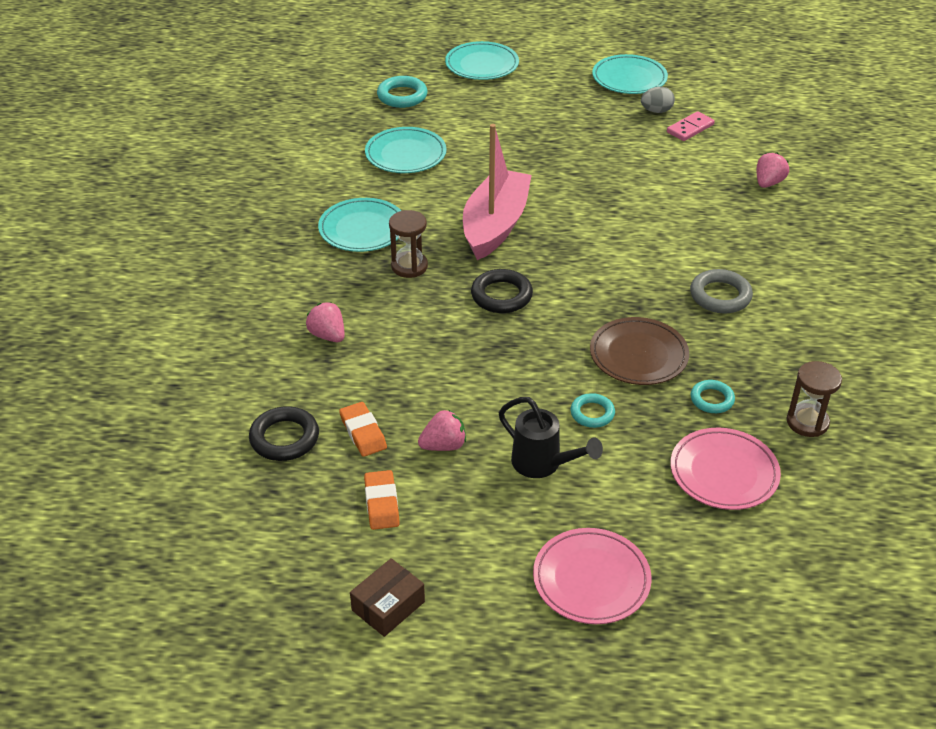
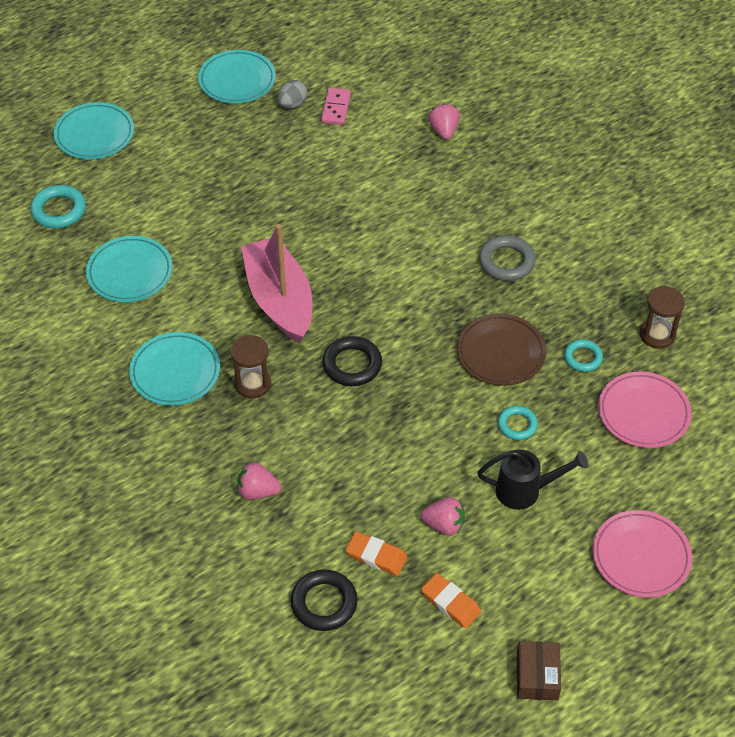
camera: 40 degrees left, 10 degrees up
pink strawberry [418,409,466,451] -> pink strawberry turned 75 degrees clockwise [421,497,465,536]

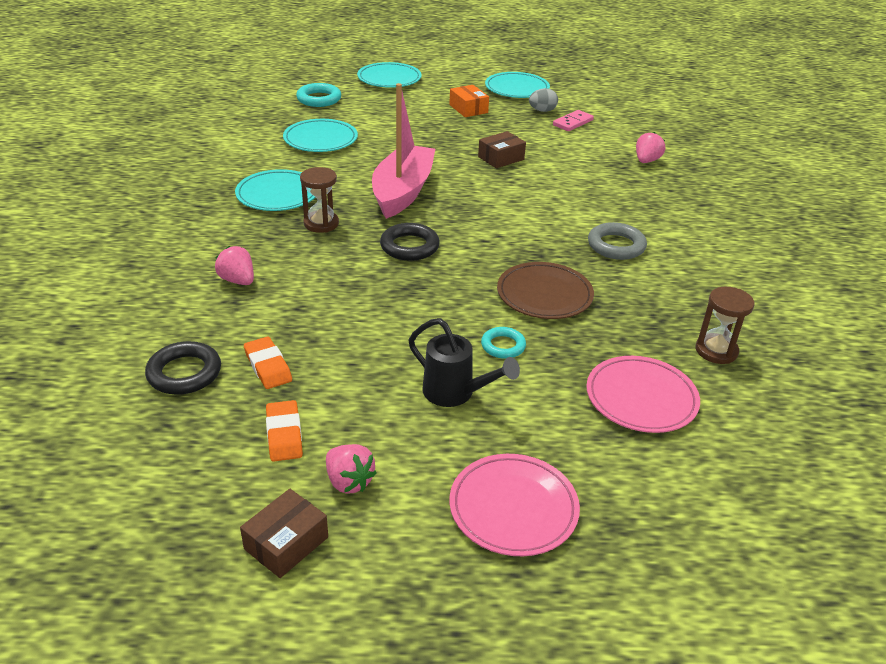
camera: 35 degrees right, 15 degrees down
pink strawberry [421,497,465,536] -> pink strawberry moved to [326,444,377,494]
turquoise ring [564,339,603,372] -> none
none -> orange box [449,85,489,117]
none -> brown box [478,131,526,168]

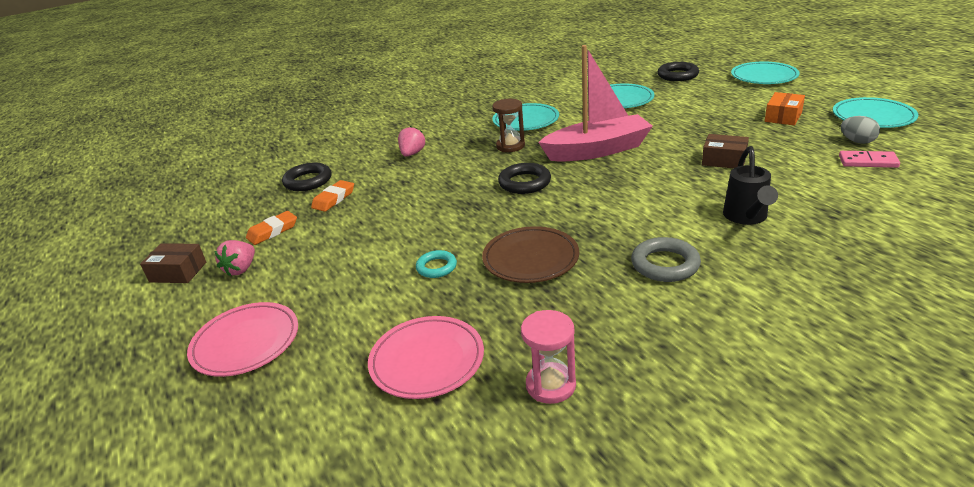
camera: 65 degrees right, 5 degrees down
turquoise ring [296,83,341,107] -> black ring [657,62,699,81]
black watering can [409,318,520,407] -> black watering can moved to [723,146,778,225]
pink strawberry [636,132,665,163] -> none
brown hourglass [696,287,754,364] -> pink hourglass [521,310,576,404]

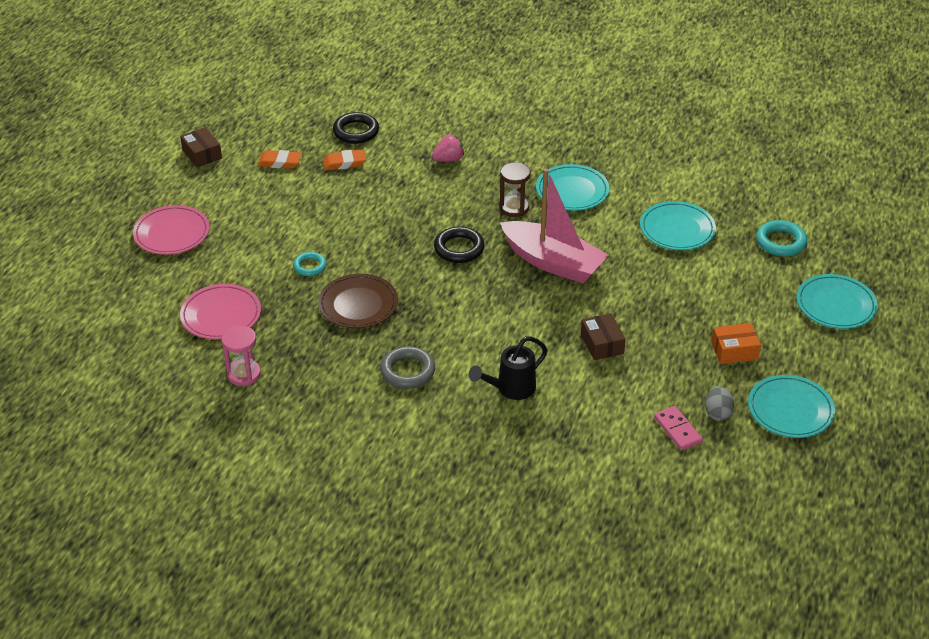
camera: 45 degrees right, 10 degrees up
pink strawberry [214,240,255,276] -> none
black ring [657,62,699,81] -> turquoise ring [756,220,807,256]

